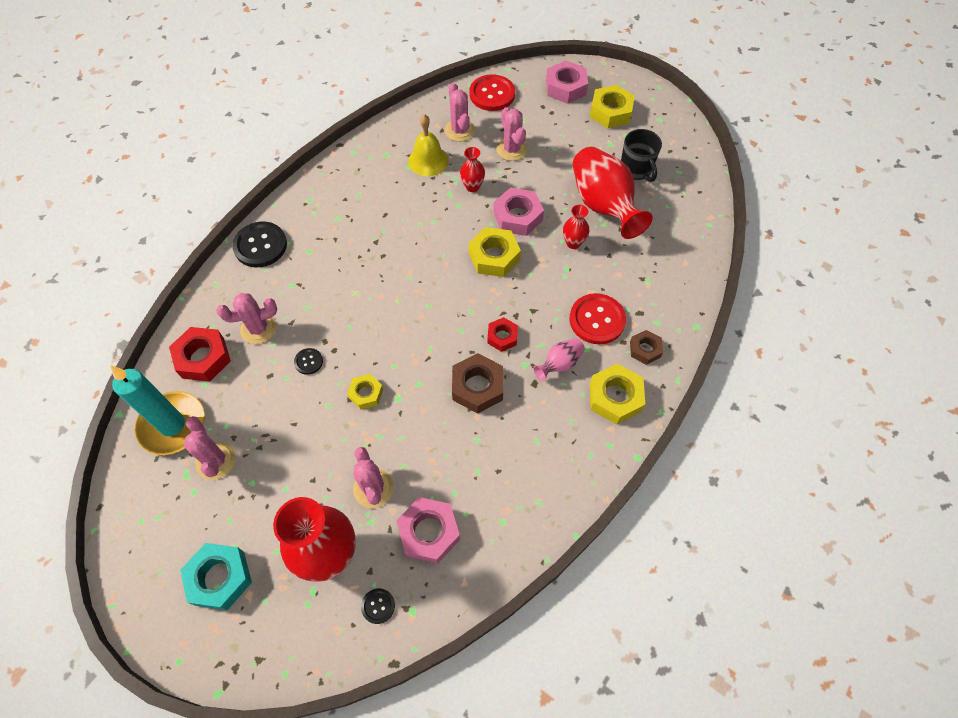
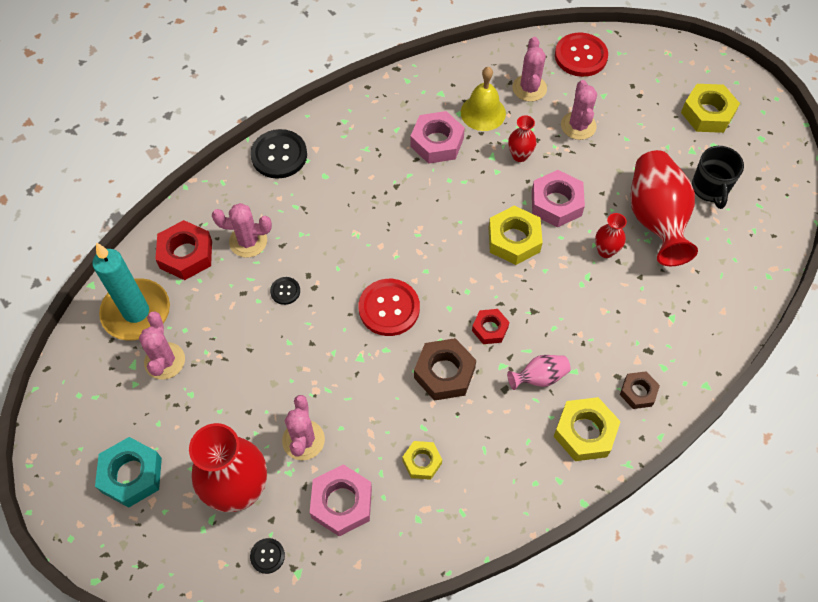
camera: 20 degrees right, 0 degrees up
yellow nut [347,374,383,410] -> yellow nut moved to [402,441,442,480]
pink nut [546,61,588,104] -> pink nut moved to [410,111,465,164]
red button [569,293,626,344] -> red button moved to [358,279,420,336]

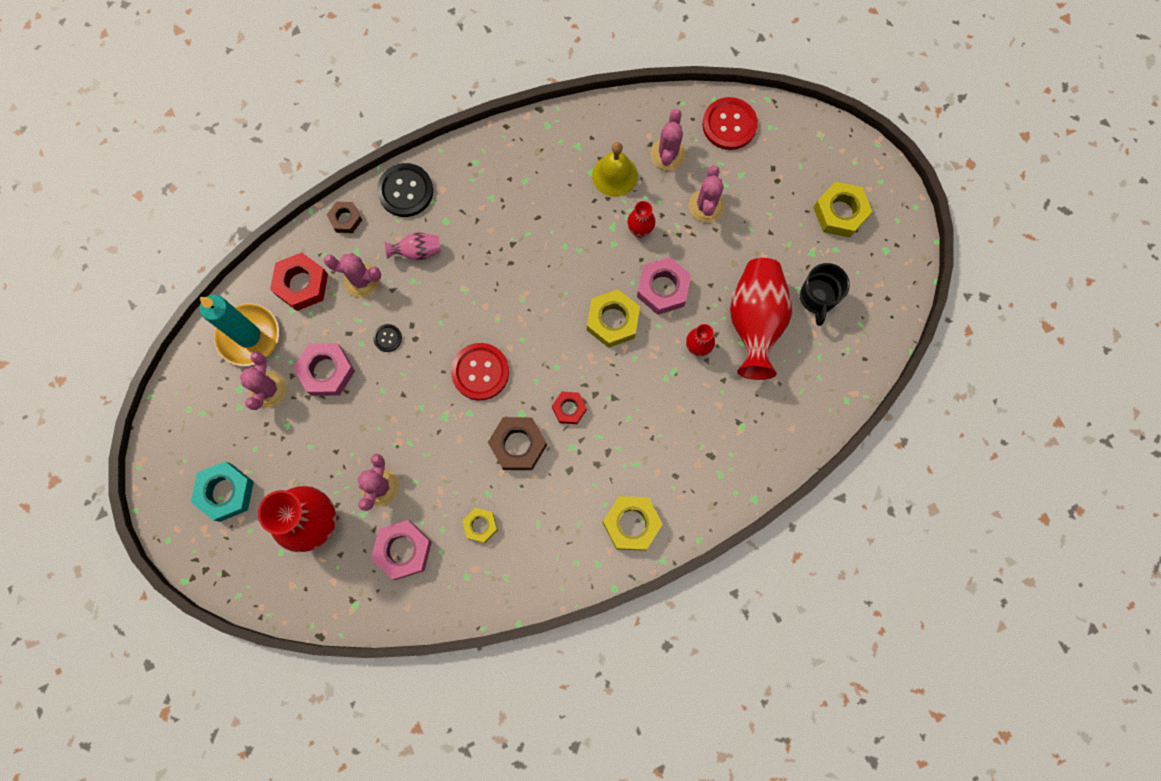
camera: 10 degrees right, 15 degrees up
black button [250,538,285,574] -> none
pink nut [410,111,465,164] -> pink nut moved to [293,343,355,396]
pink vase [507,355,571,390] -> pink vase moved to [385,232,441,261]
brown nut [620,371,660,409] -> brown nut moved to [327,201,362,233]

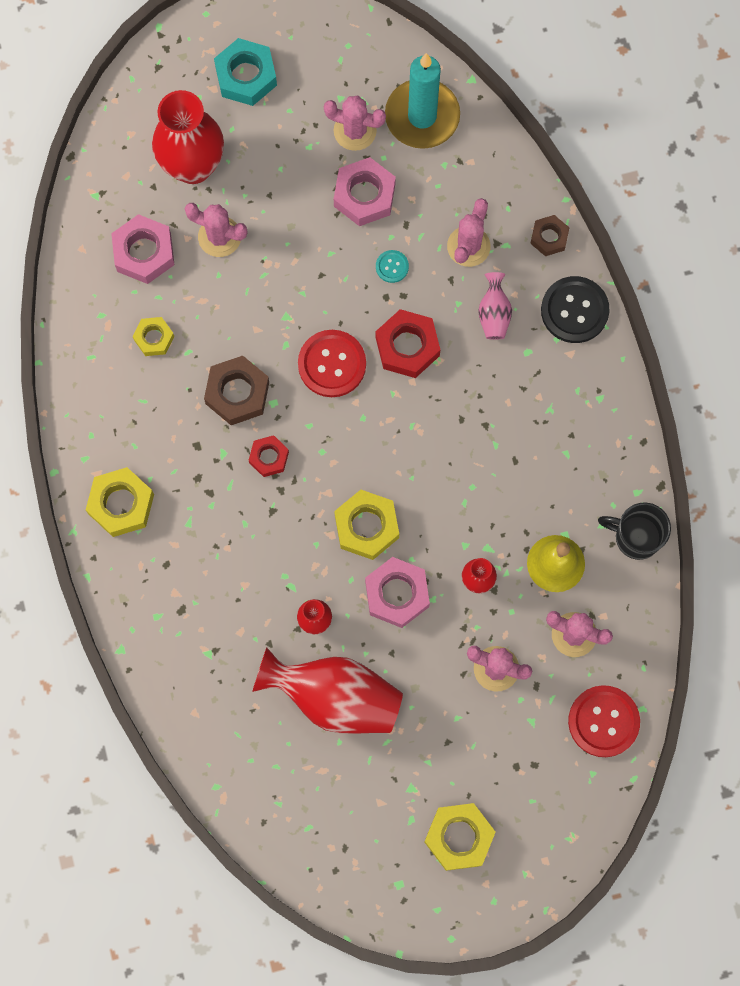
camera: 100 degrees right, 0 degrees up
red nut [270,252,328,311] -> red nut moved to [376,309,440,378]
black button [373,324,402,352] -> turquoise button [376,250,409,283]
black mug [800,263,850,326] -> black mug moved to [598,503,671,560]

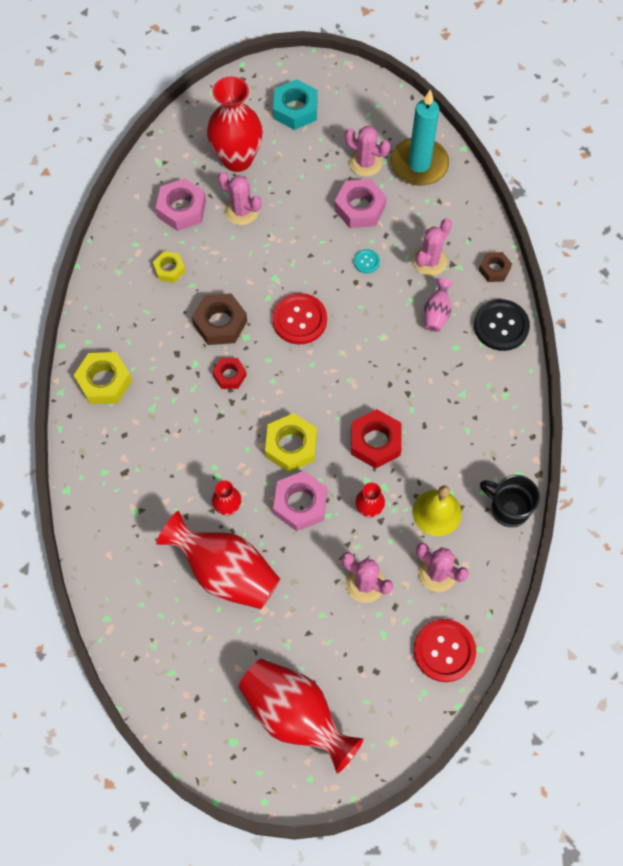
camera: 15 degrees right, 10 degrees down
red nut [376,309,440,378] -> red nut moved to [351,409,402,469]
yellow nut [424,803,495,871] -> red vase [239,659,364,774]

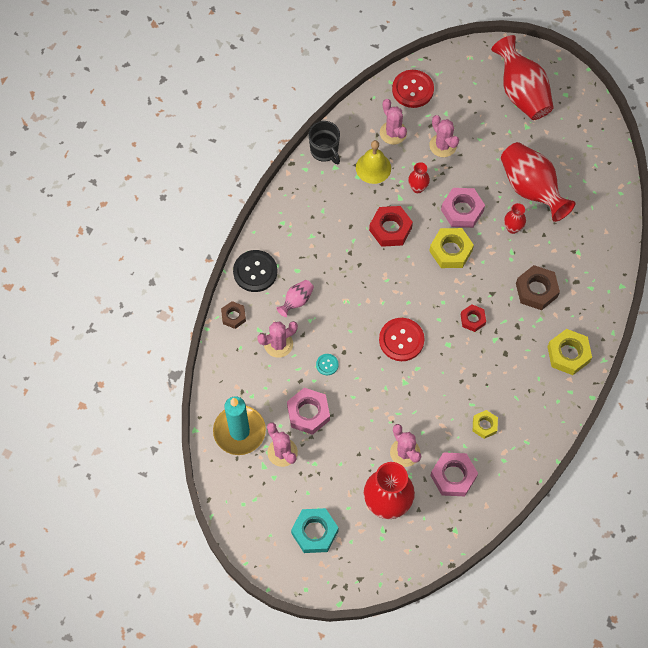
camera: 155 degrees left, 0 degrees up
brown nut [192,293,247,345] -> brown nut moved to [516,265,560,310]

